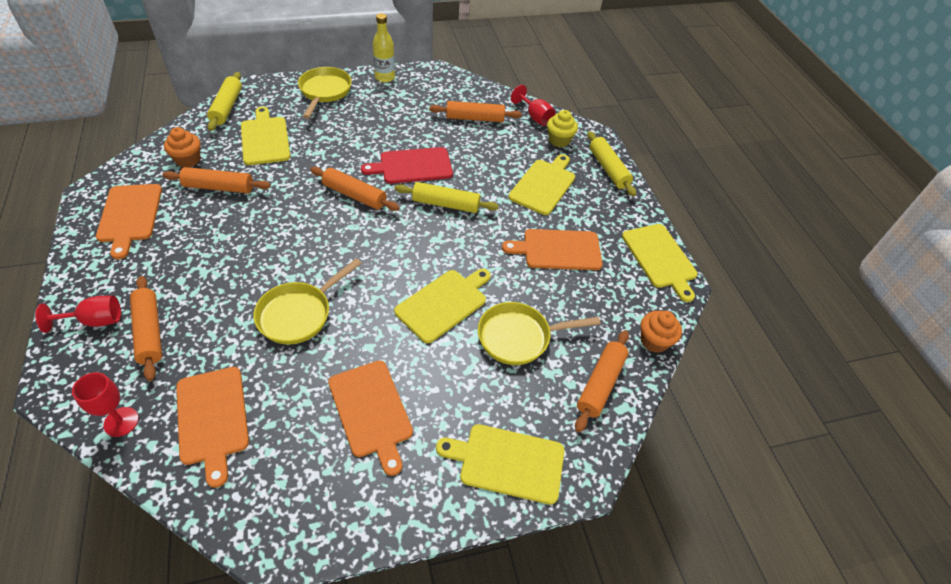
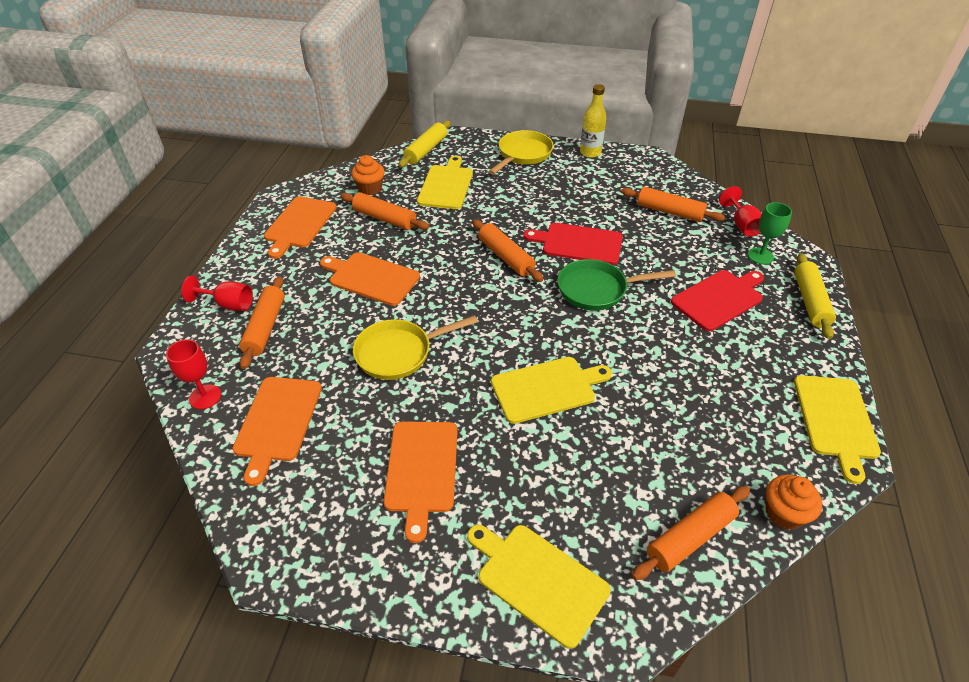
camera: 30 degrees right, 5 degrees down
yellow rolling pin [395,182,499,213] -> green pan [557,259,676,310]
yellow pan [478,302,600,365] -> none
orange cutting board [502,229,602,270] -> orange cutting board moved to [320,252,420,306]
yellow cutting board [509,154,575,215] -> red cutting board [671,270,764,331]
yellow cupcake [547,110,578,147] -> green goblet [748,202,792,265]

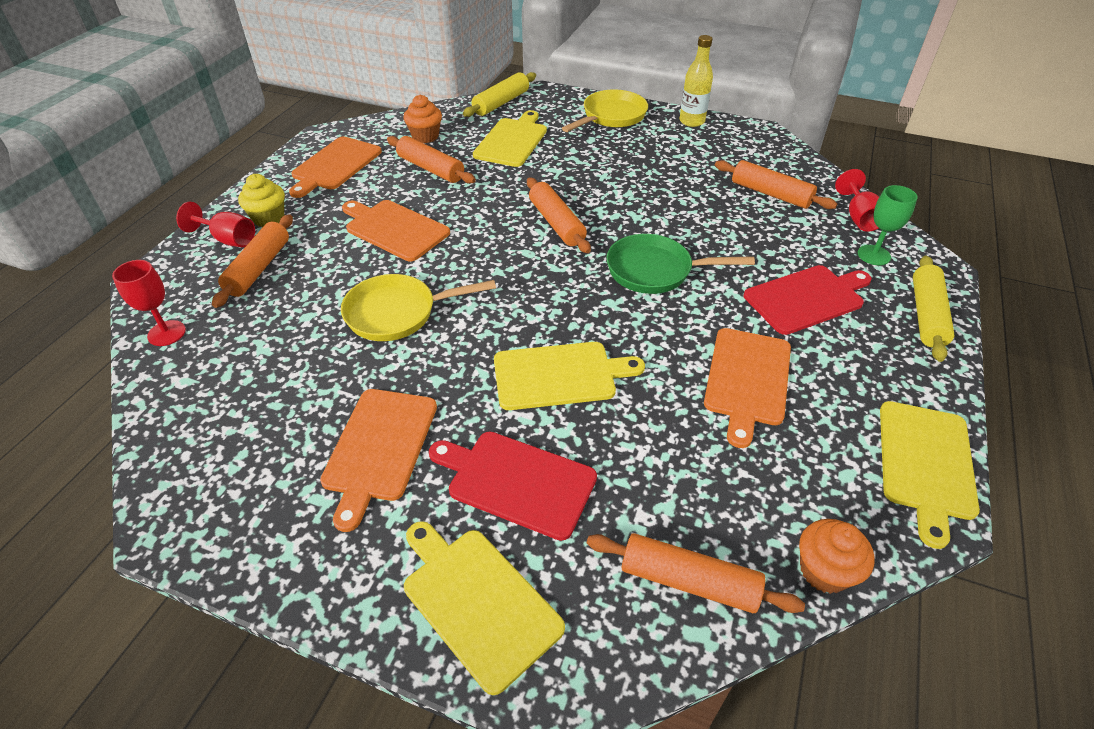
camera: 10 degrees right, 0 degrees up
orange cutting board [232,377,322,486] -> orange cutting board moved to [704,328,791,448]
red cutting board [523,223,623,265] -> red cutting board moved to [429,432,597,541]
orange rolling pin [632,486,750,580] -> orange rolling pin turned 45 degrees clockwise [587,533,805,613]
none -> yellow cupcake [238,174,285,227]

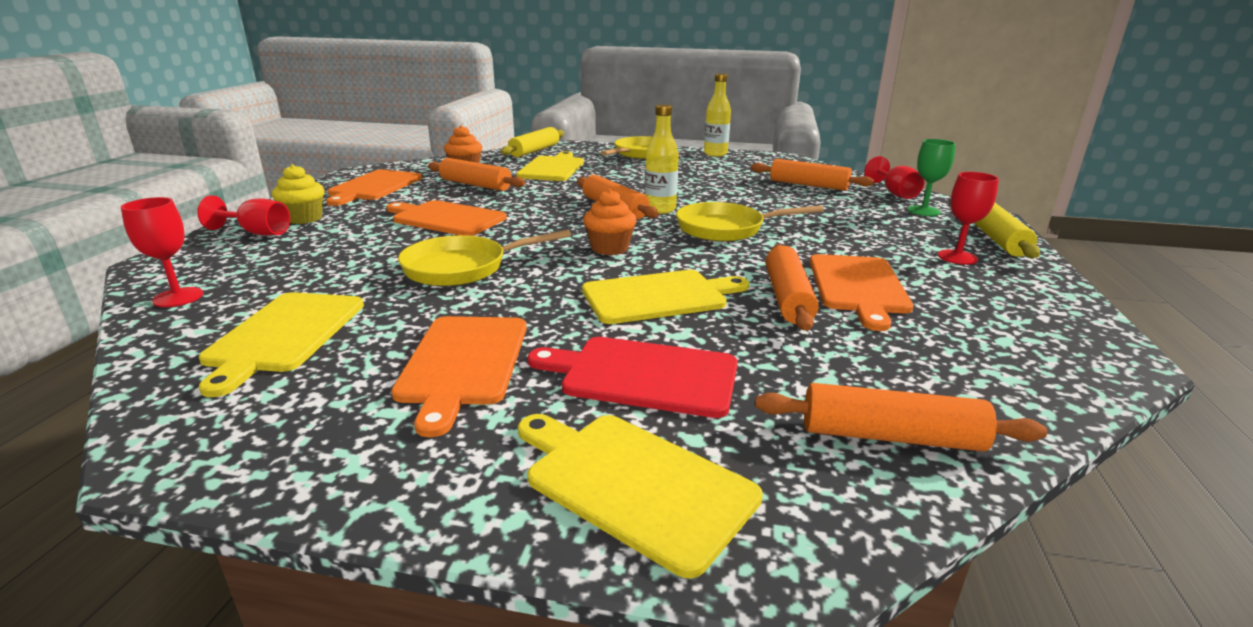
camera: 10 degrees left, 20 degrees down
orange rolling pin [212,214,293,308] -> orange rolling pin moved to [766,244,819,331]
green pan [606,234,755,294] -> yellow pan [676,202,824,242]
red cutting board [744,265,872,335] -> none
orange cupcake [799,519,875,594] -> orange cupcake moved to [583,189,637,255]
yellow cutting board [880,401,980,549] -> yellow cutting board moved to [199,292,364,397]
none -> yellow bottle [645,104,679,214]
none -> red goblet [938,172,999,265]

